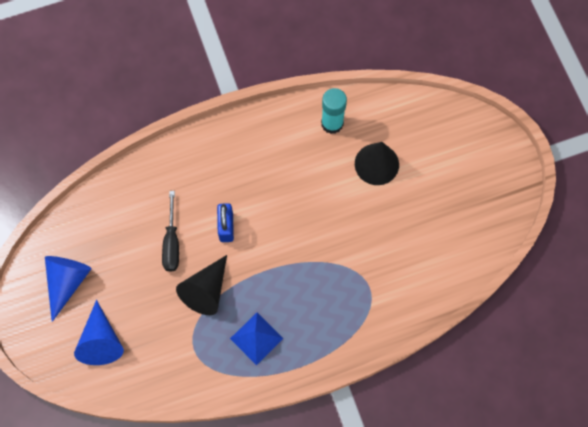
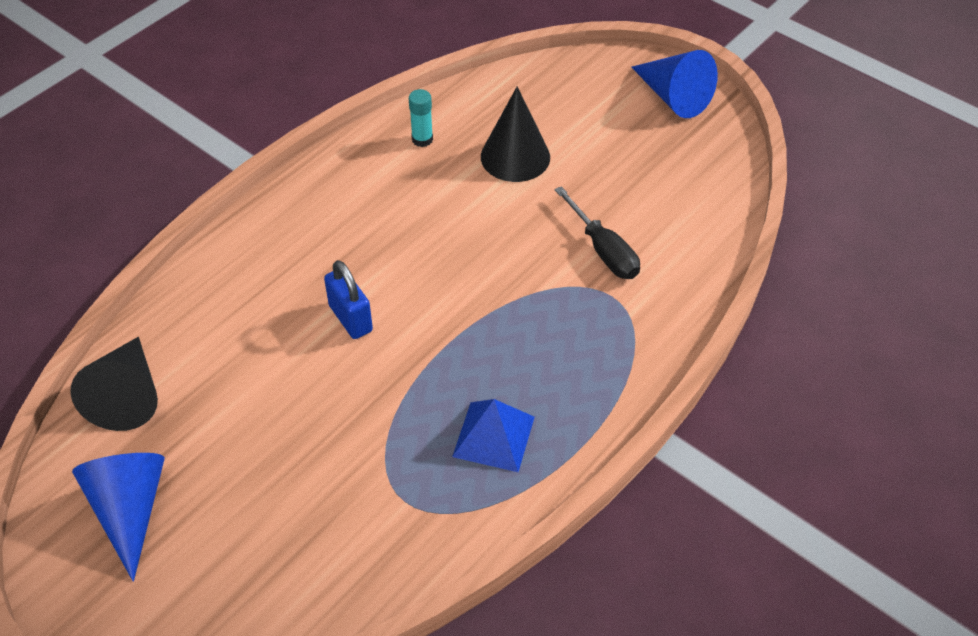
camera: 30 degrees left, 20 degrees down
blue cone [74,300,124,365] -> blue cone moved to [631,50,718,118]
black screwdriver [162,191,179,272] -> black screwdriver moved to [555,186,640,279]
black cone [176,255,227,315] -> black cone moved to [70,337,158,431]
turquoise glue stick [321,88,347,134] -> turquoise glue stick [409,89,433,147], size x0.61

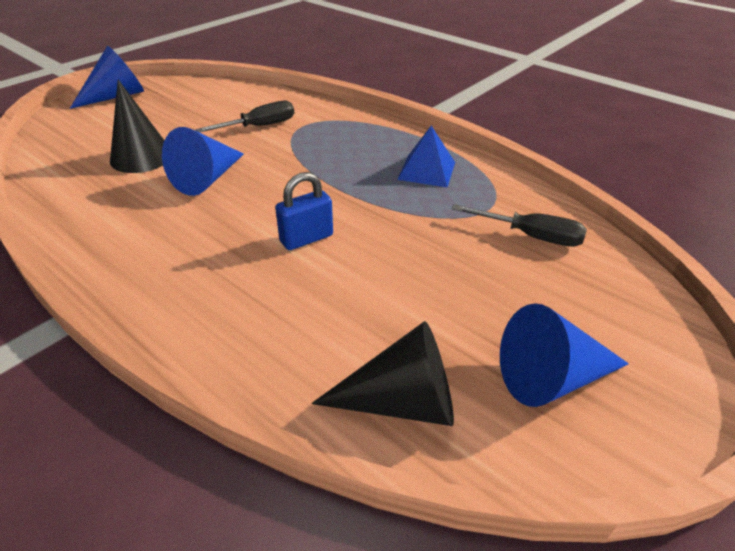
camera: 90 degrees left, 10 degrees down
turquoise glue stick [409,89,433,147] -> none
none -> blue cone [162,127,244,196]
none -> black screwdriver [452,204,587,247]

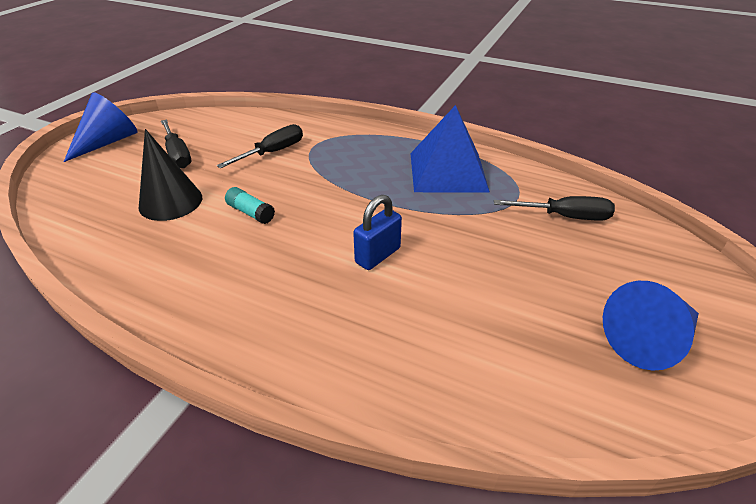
camera: 15 degrees left, 0 degrees up
blue cone [162,127,244,196] -> turquoise glue stick [225,187,275,224]
black cone [311,321,454,426] -> none
blue pyramid [397,126,455,188] -> blue pyramid [410,105,490,192], size x1.59
none -> black screwdriver [161,120,192,168]

